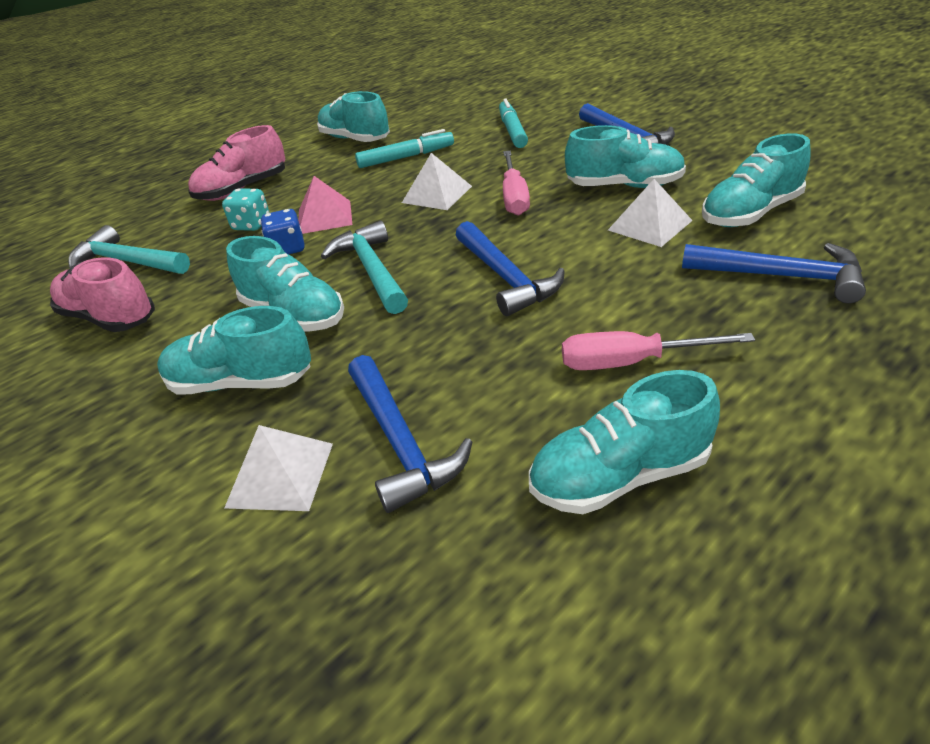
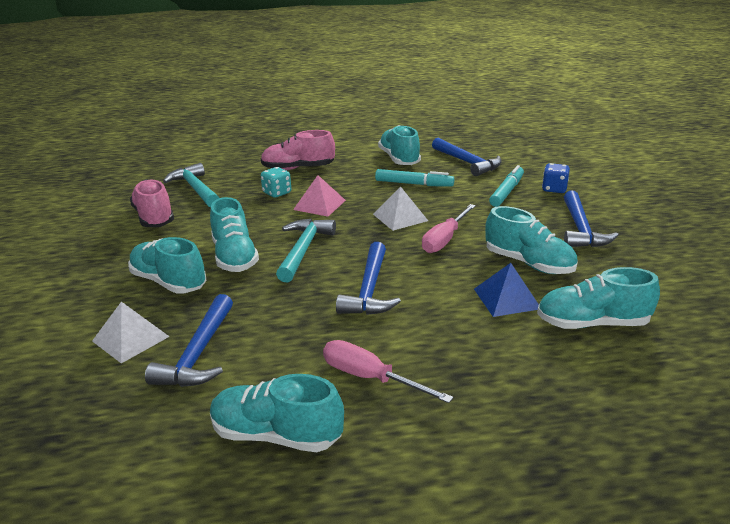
camera: 30 degrees right, 10 degrees down
blue dice [261,209,305,254] -> blue dice moved to [542,163,570,193]
white pyramid [608,179,693,247] -> blue pyramid [474,263,539,317]
blue hammer [682,243,866,303] -> blue hammer moved to [432,138,502,176]

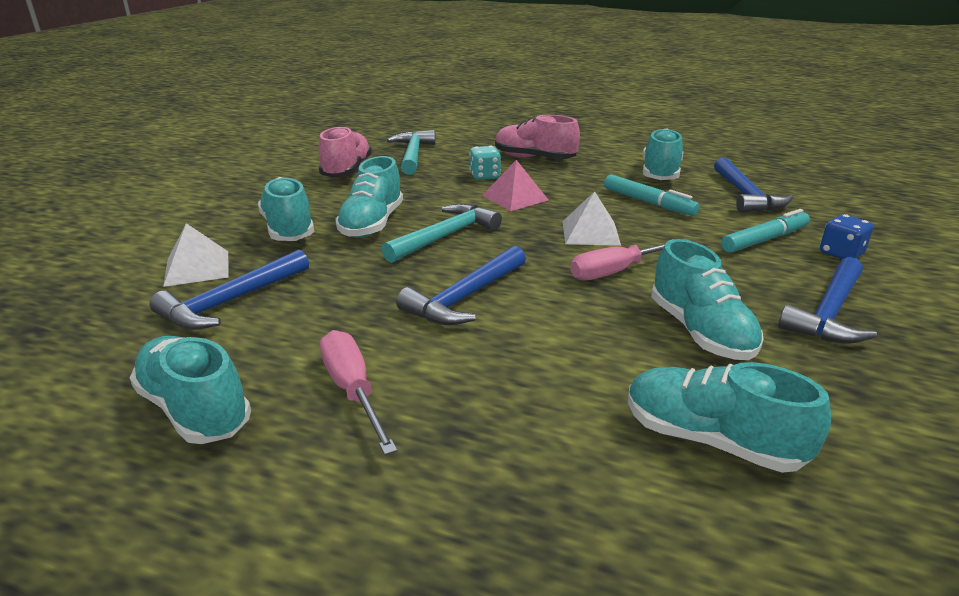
camera: 30 degrees right, 0 degrees up
blue pyramid [474,263,539,317] -> none

